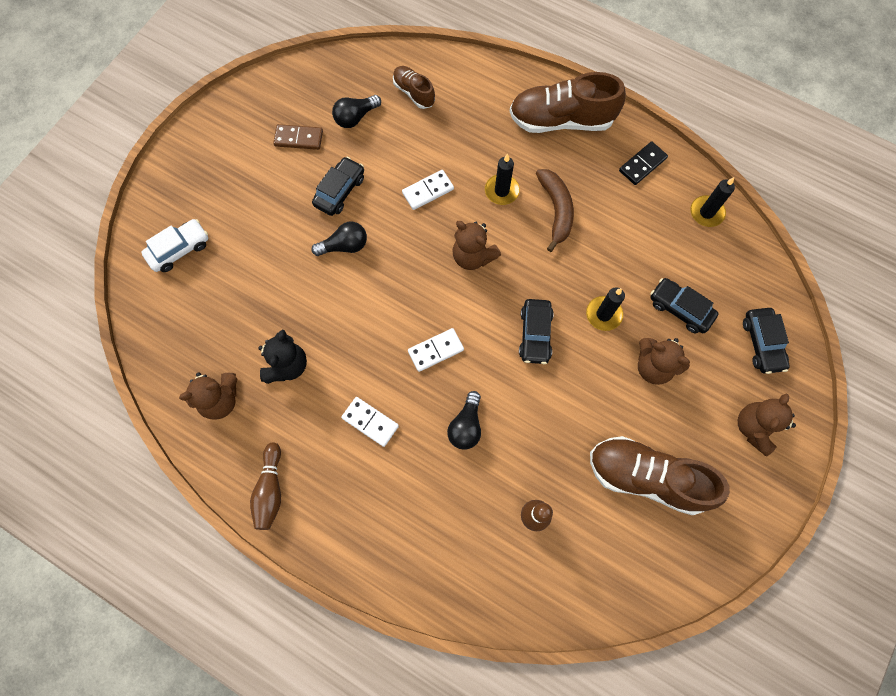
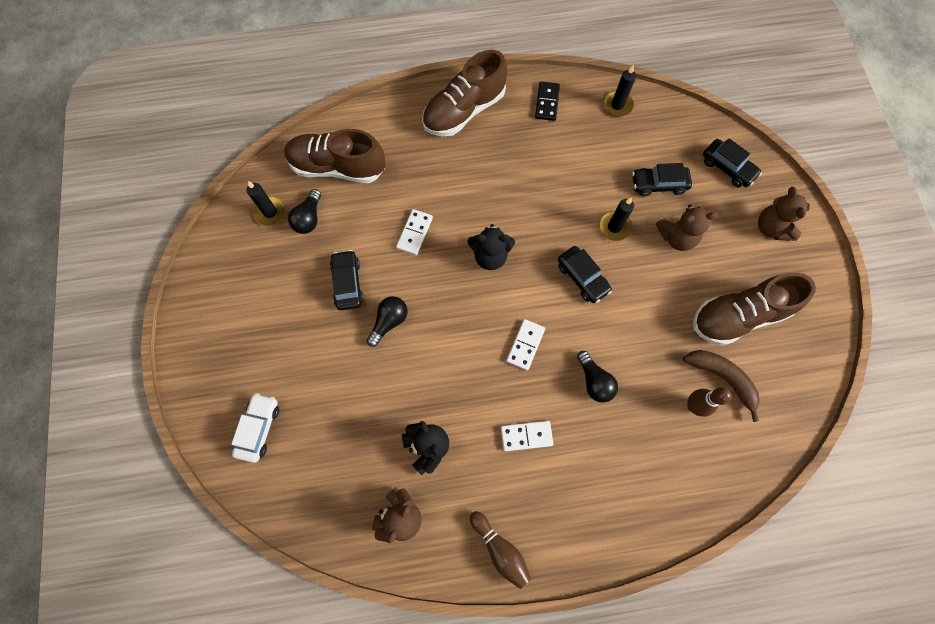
camera: 40 degrees left, 0 degrees up
brown domino [273,124,323,150] -> none
brown shoe [393,66,435,109] -> brown shoe [285,129,385,183], size x1.89
brown teddy bear [452,221,501,270] -> black teddy bear [467,224,515,270]
black candle [485,154,520,205] -> black candle moved to [247,181,286,226]
brown banana [536,169,574,252] -> brown banana moved to [683,350,760,422]

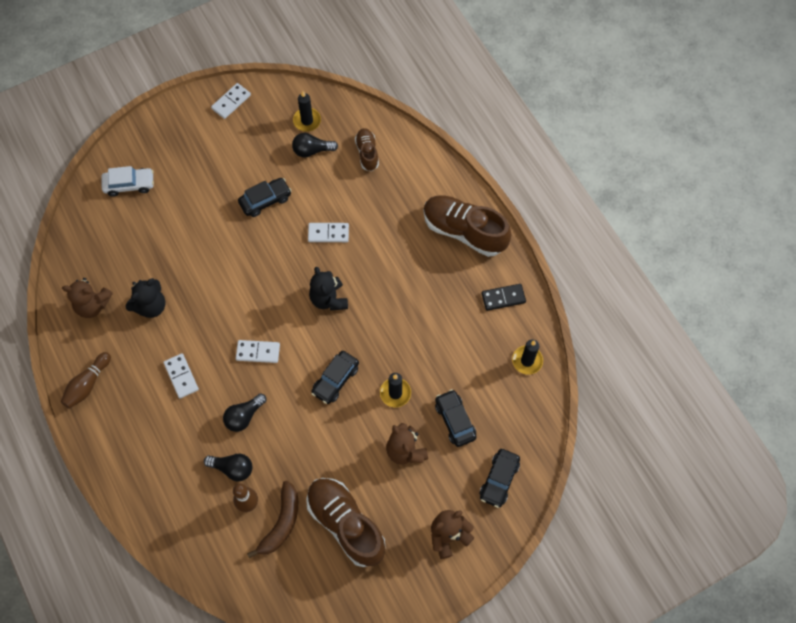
camera: 70 degrees right, 5 degrees down
brown shoe [285,129,385,183] -> brown shoe [355,128,379,171], size x0.53
black light bulb [366,296,408,347] -> black light bulb moved to [204,454,252,482]
none -> white domino [211,83,251,119]

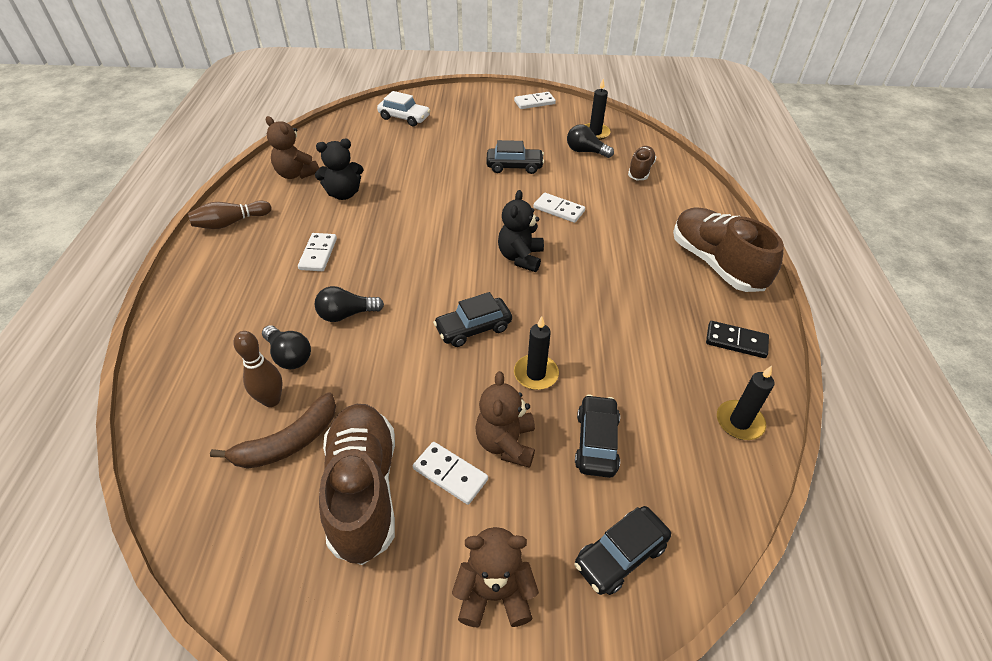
camera: 30 degrees right, 20 degrees down
white domino [236,340,280,363] -> white domino moved to [413,442,488,505]

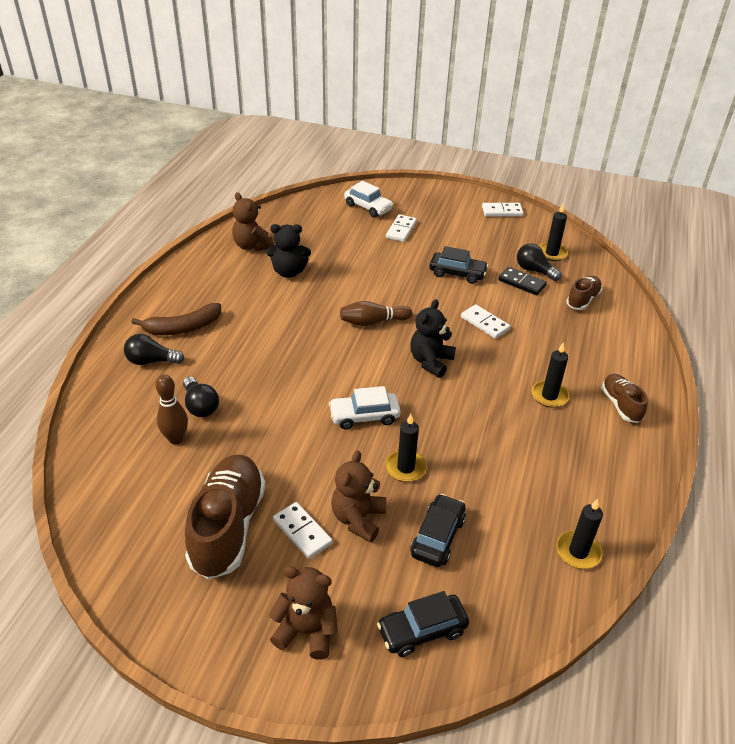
camera: 15 degrees right, 5 degrees down
brown bowling pin [188,200,271,229] -> brown bowling pin moved to [340,301,412,326]
brown banana [210,393,336,469] -> brown banana moved to [131,303,221,335]
white domino [298,233,337,271] -> white domino moved to [386,214,417,242]
black light bulb [315,286,384,322] -> black light bulb moved to [124,334,185,365]
black car [433,292,512,347] -> white car [329,386,401,429]
brown shoe [673,207,784,292] -> brown shoe [602,374,648,423], size x0.53
black domino [706,321,769,358] -> black domino moved to [498,267,547,295]
none -> black candle [531,342,569,408]

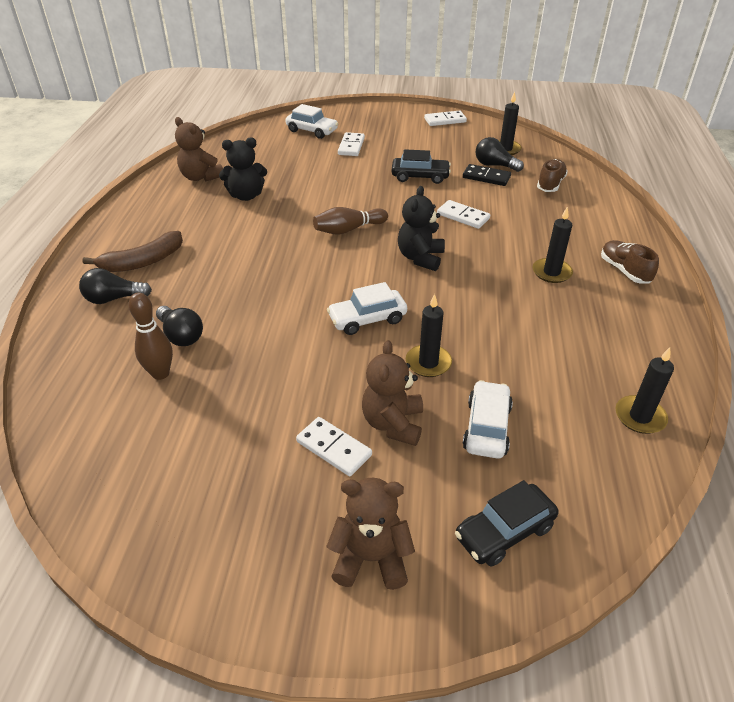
camera: 10 degrees left, 0 degrees up
brown shoe [185,455,266,579] -> none
black car [410,494,466,567] -> white car [462,380,513,459]

